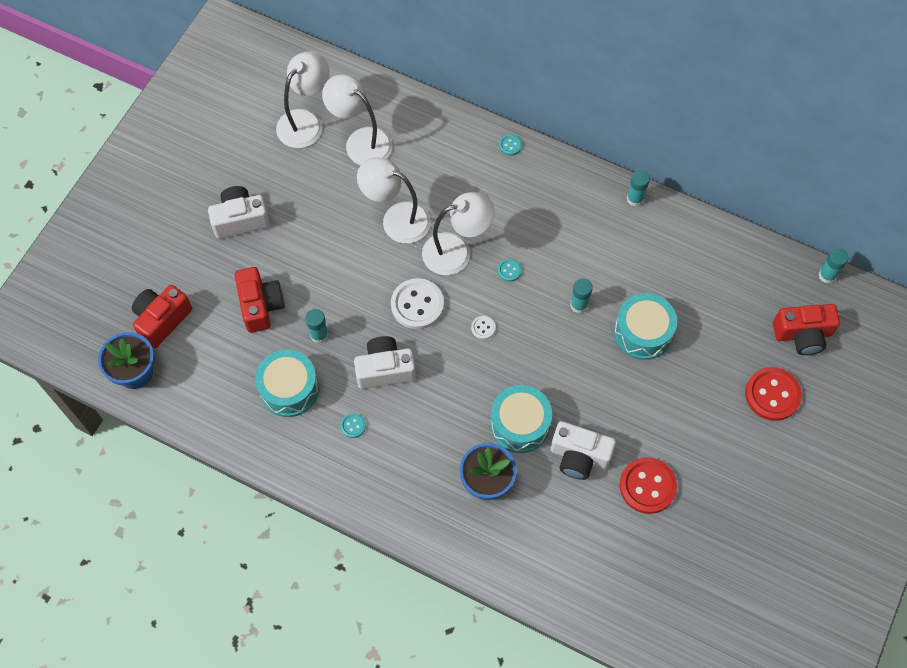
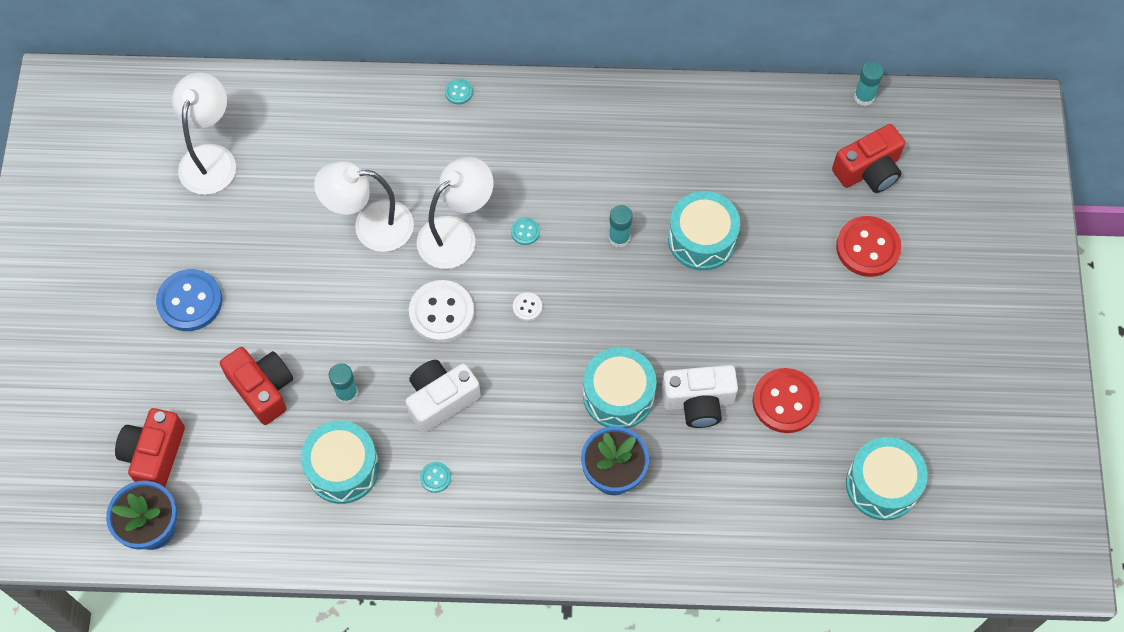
camera: 25 degrees left, 0 degrees up
white camera [208,186,270,239] -> blue button [156,269,223,331]
white lamp [322,74,392,165] -> none
turquoise glue stick [626,170,650,206] -> none
none -> turquoise drum [846,437,928,520]

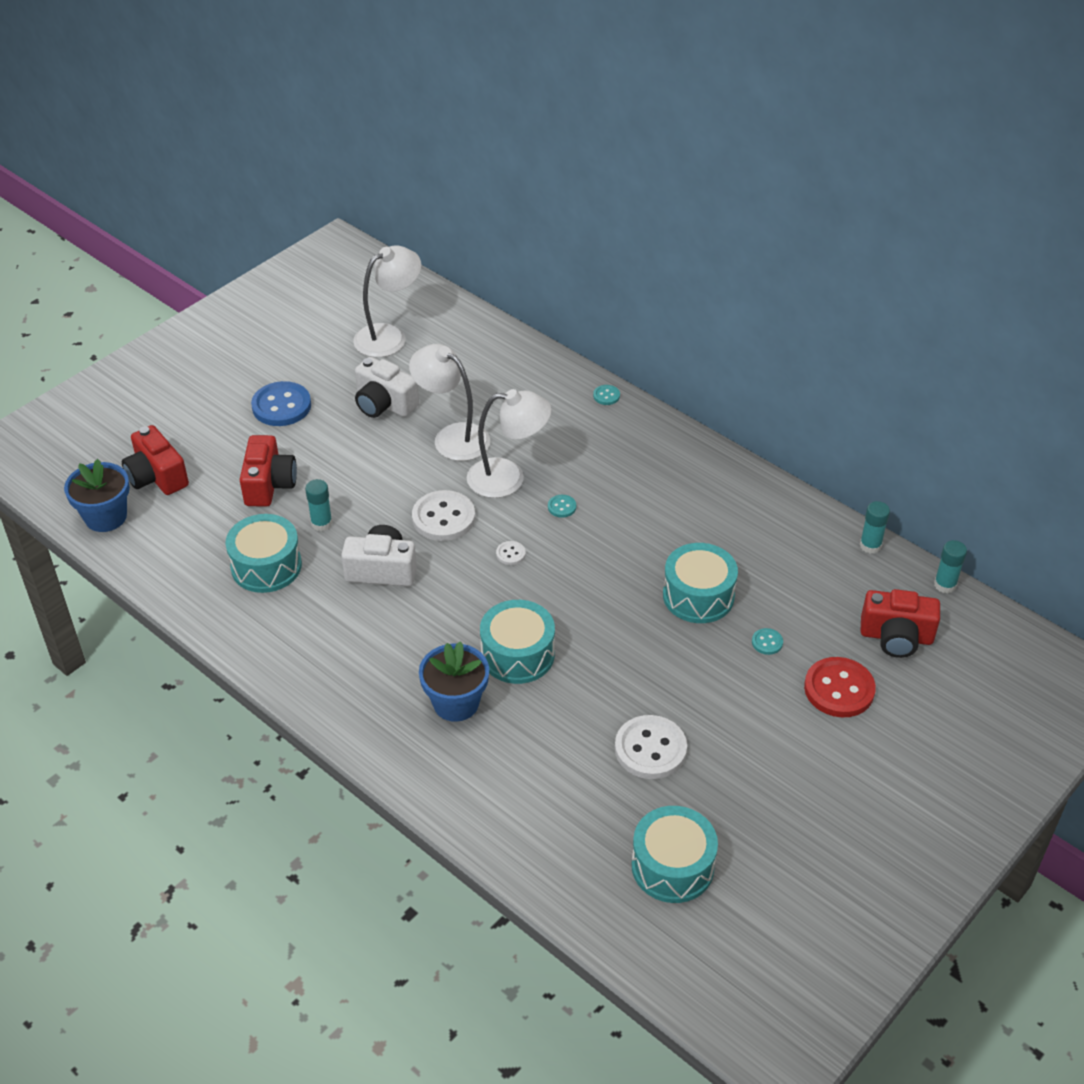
camera: 40 degrees right, 20 degrees down
red camera [115,408,185,487] -> red camera turned 90 degrees counterclockwise [122,425,189,495]
turquoise button [420,462,451,493] -> turquoise button moved to [752,628,783,655]
turquoise glue stick [609,205,633,248] -> turquoise glue stick moved to [860,501,890,554]
white camera [662,365,738,428] -> white camera moved to [355,357,419,418]
red button [753,368,820,433] -> white button [615,715,687,779]

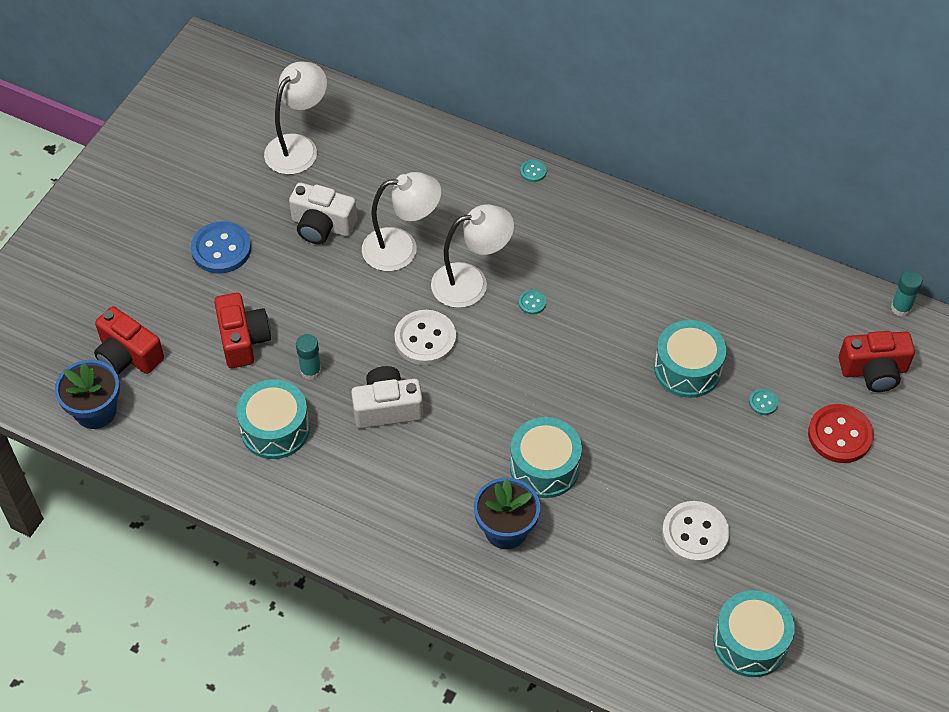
camera: 15 degrees left, 10 degrees up
white lamp [409,344,490,461] -> white lamp turned 150 degrees clockwise [362,172,442,271]
white button [496,541,526,565] -> none
turquoise glue stick [860,501,890,554] -> none

